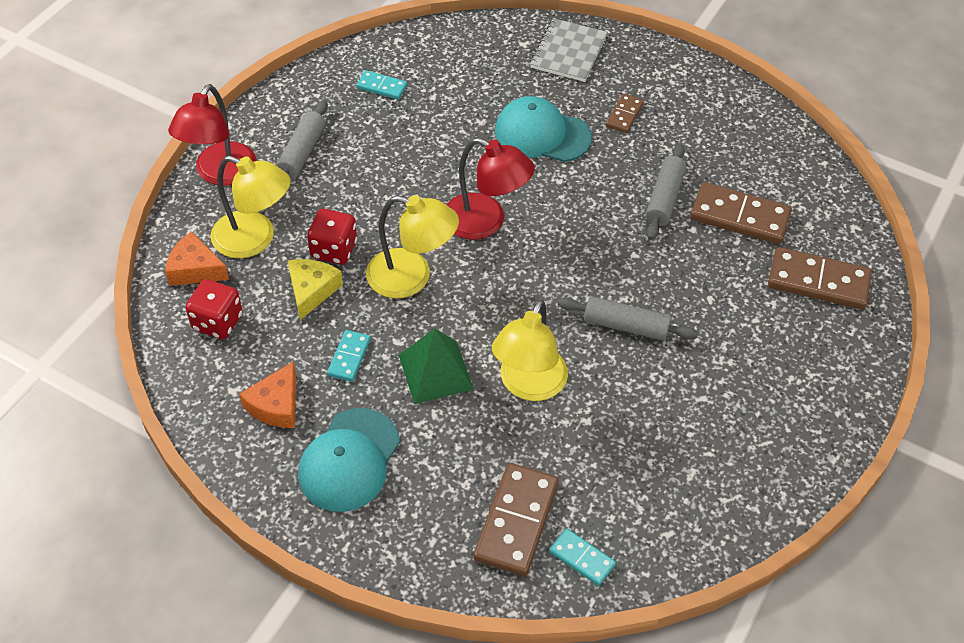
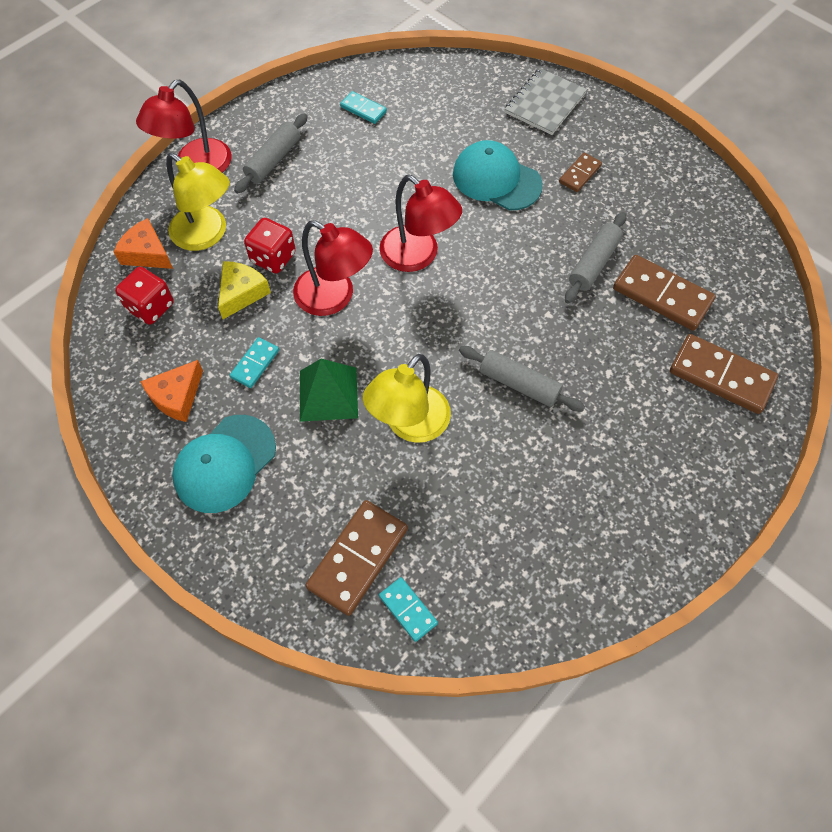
camera: 15 degrees right, 10 degrees up
yellow lamp [366,195,459,298] -> red lamp [293,220,373,316]

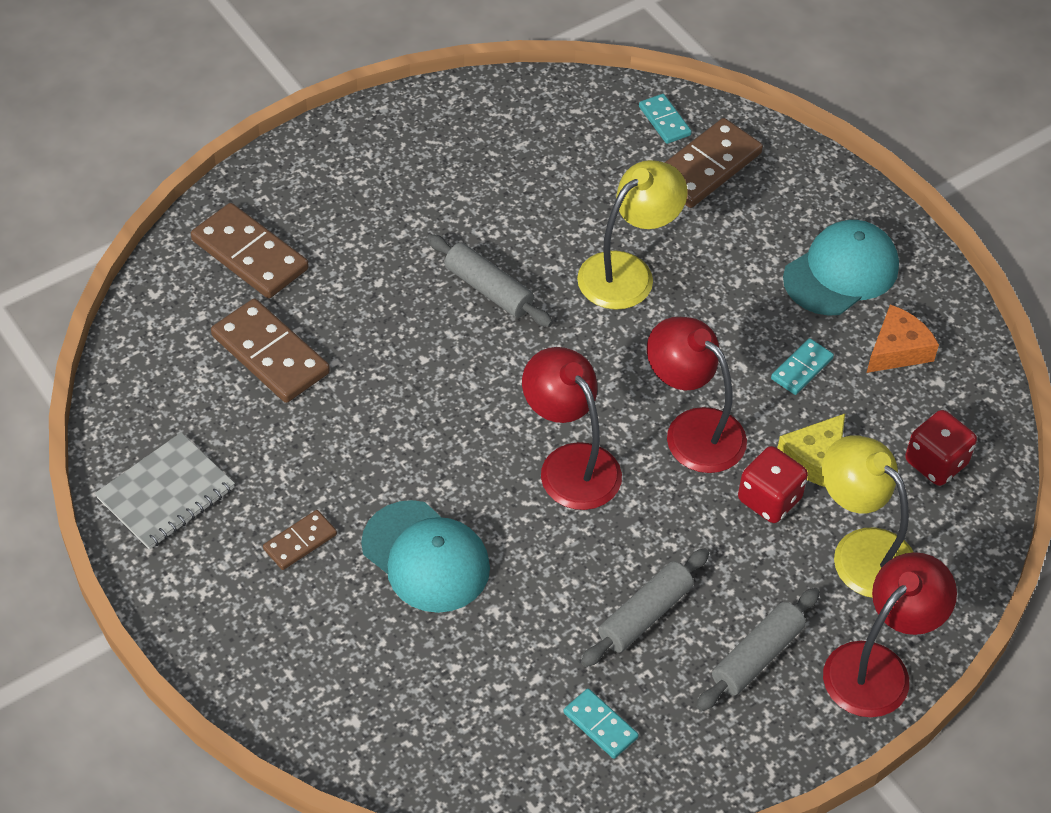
camera: 170 degrees left, 10 degrees down
orange cheese [114,218,173,269] -> none
green pyramid [300,359,358,422] -> none
grey notebook [505,68,587,135] -> grey notebook moved to [95,432,235,549]
grey rolling pin [565,212,626,304] -> grey rolling pin moved to [581,548,709,667]

